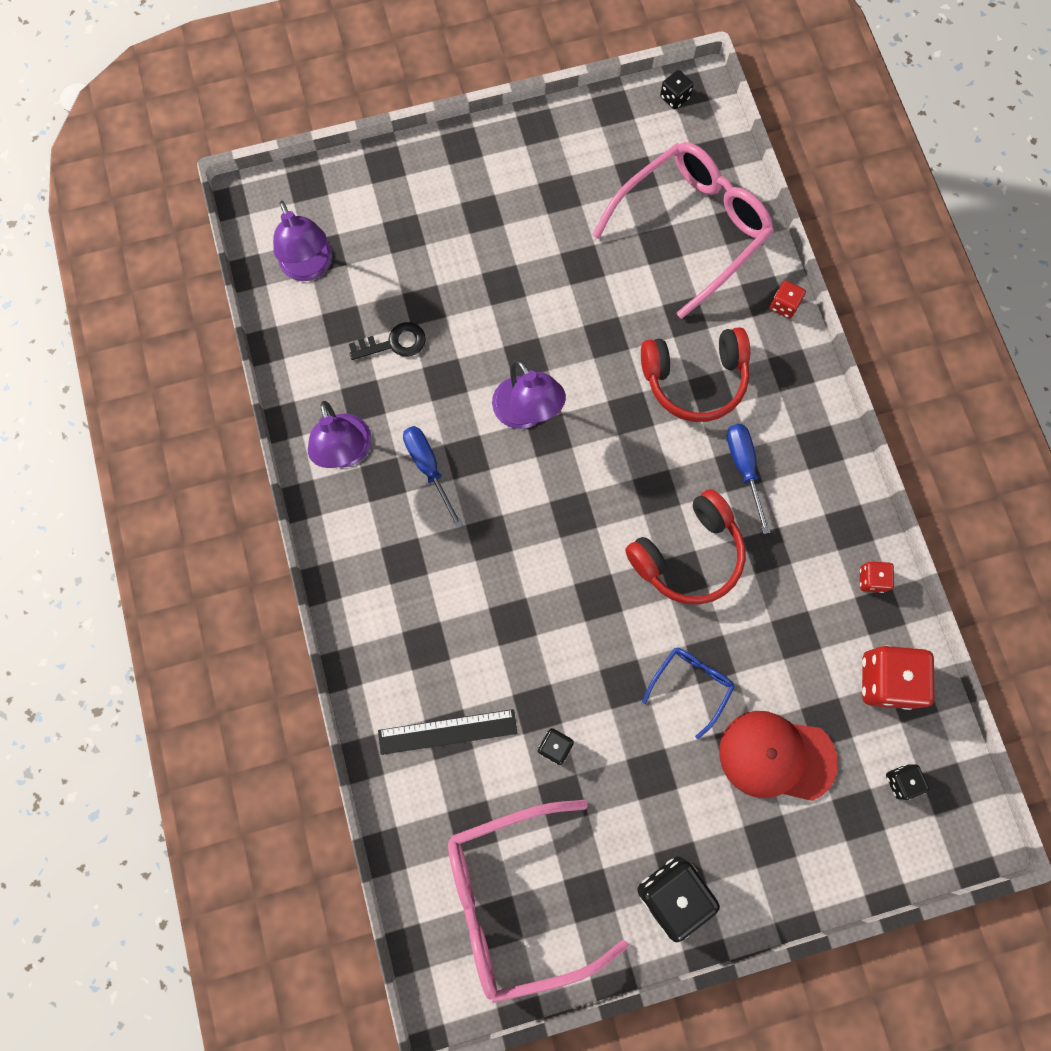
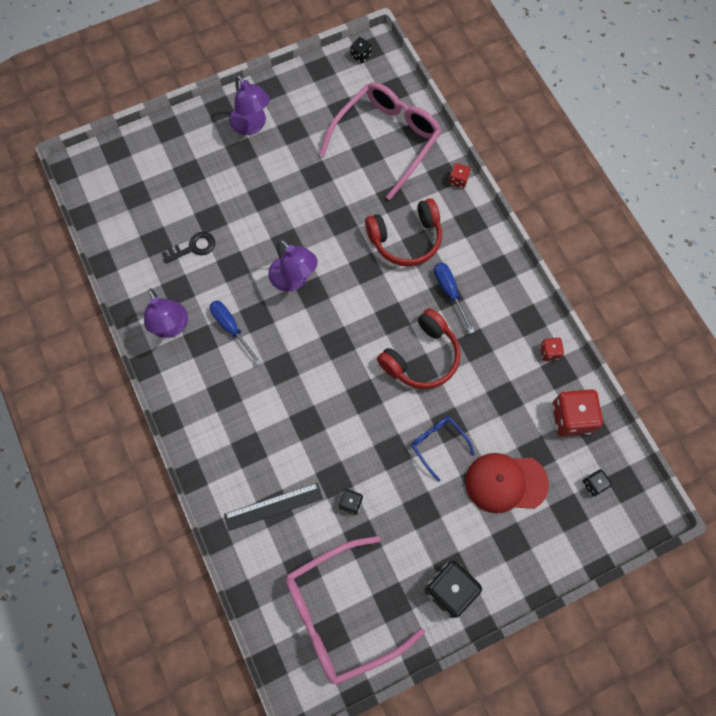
camera: 10 degrees left, 5 degrees down
purple lamp [273,201,332,281] -> purple lamp moved to [229,75,270,135]
blue glasses [642,648,735,739] -> blue glasses turned 60 degrees counterclockwise [411,417,475,482]

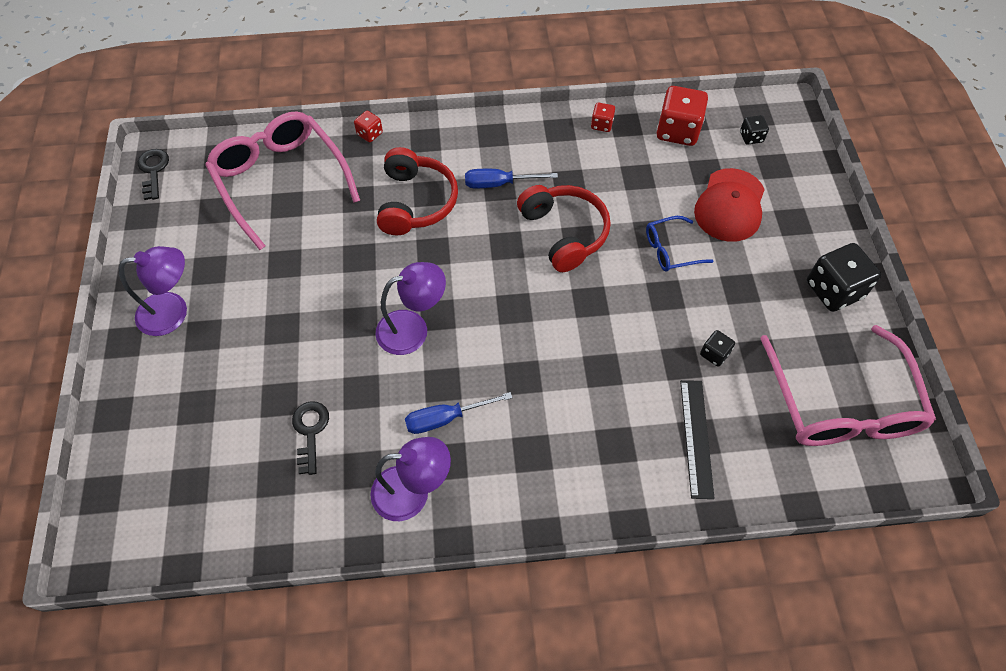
camera: 70 degrees left, 10 degrees down
black dice [350,37,372,63] -> black key [138,149,169,200]

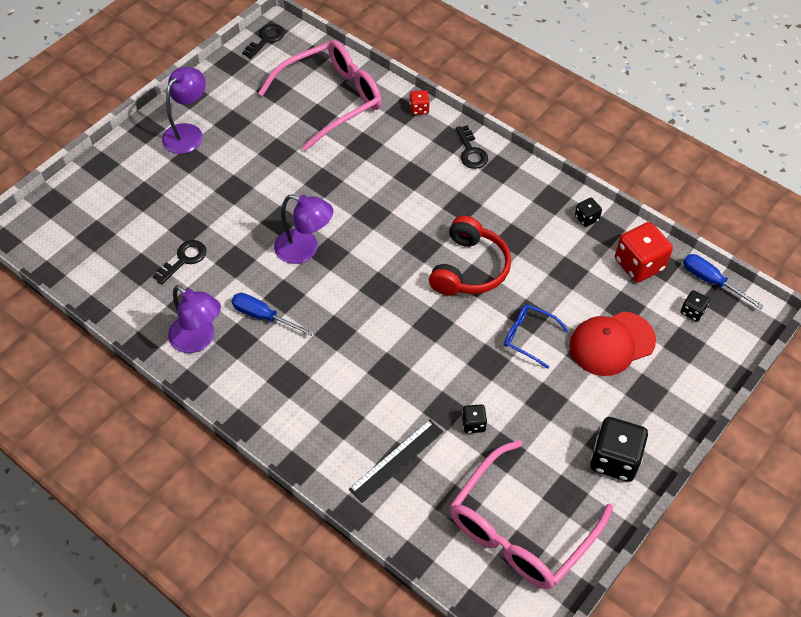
camera: 45 degrees right, 5 degrees down
purple lamp [119,246,187,336] -> purple lamp turned 90 degrees counterclockwise [162,67,206,154]
pink glasses [205,111,360,250] -> pink glasses turned 45 degrees clockwise [258,40,382,151]
red headphones [377,147,458,235] -> none
blue screwdriver [465,169,558,188] -> blue screwdriver moved to [683,254,764,309]
red dice [591,103,615,132] -> black dice [575,198,602,227]
none -> black key [456,125,488,169]

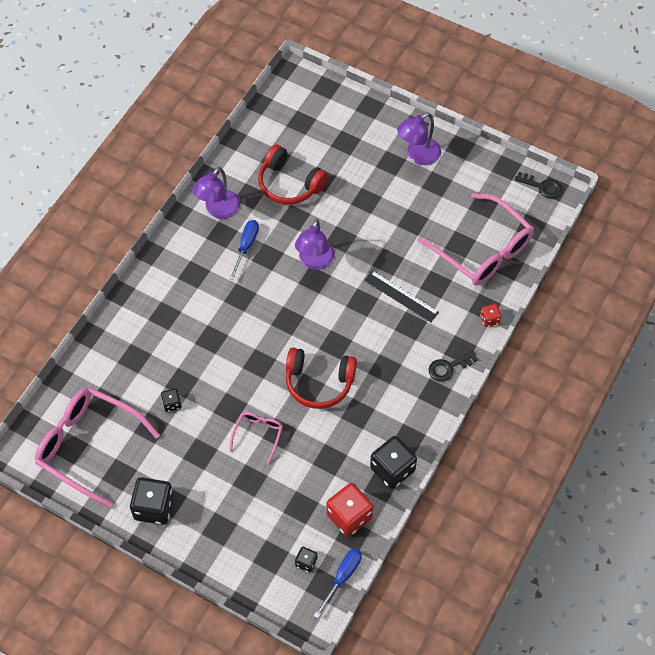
camera: 80 degrees right, 5 degrees up
black key [153,240,206,285] -> red headphones [258,144,328,205]
purple lamp [162,67,206,154] -> purple lamp turned 120 degrees clockwise [397,113,441,165]
black ruler [349,419,443,503] -> black ruler moved to [364,270,439,322]
blue glasses [504,305,569,369] -> pink glasses [230,412,283,464]
red cap [570,311,656,376] -> none
black dice [575,198,602,227] -> black dice [370,436,417,489], size x1.99

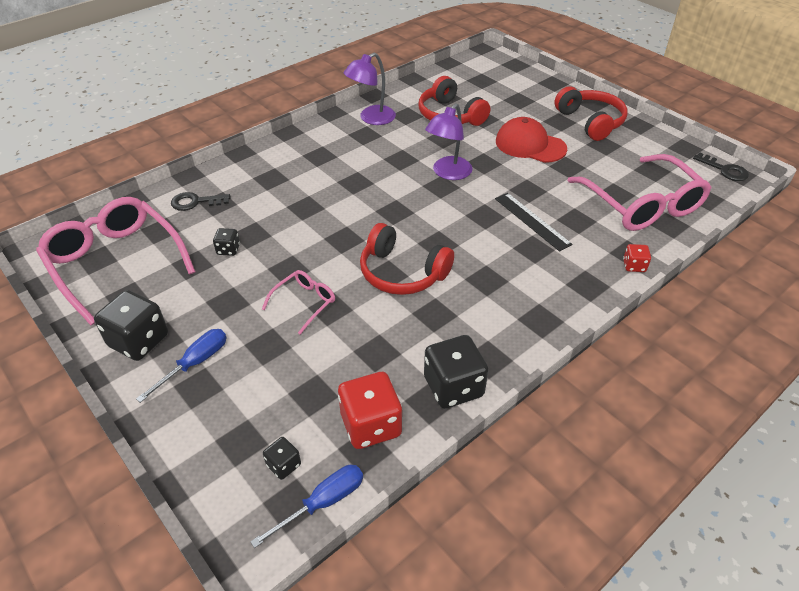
camera: 20 degrees right, 15 degrees down
blue screwdriver [229,220,259,280] -> blue screwdriver moved to [136,329,226,403]
purple lamp [397,113,441,165] -> red headphones [554,86,628,141]
black key [429,351,478,382] -> black key moved to [171,192,230,211]
none -> red cap [496,117,567,163]

